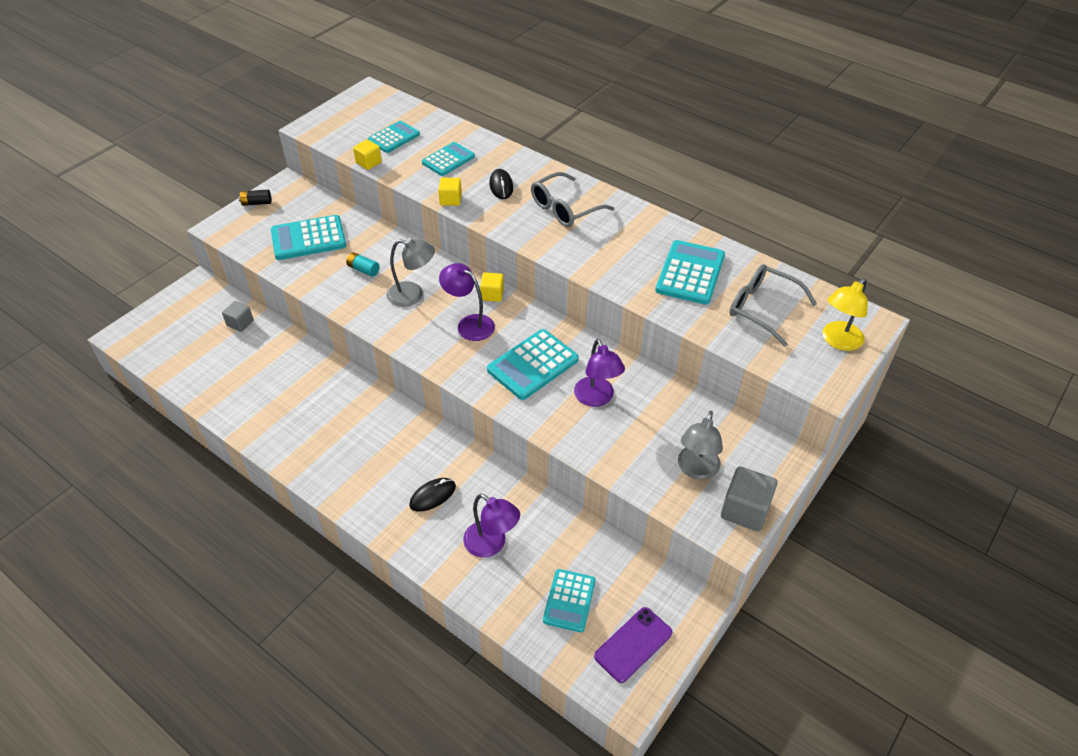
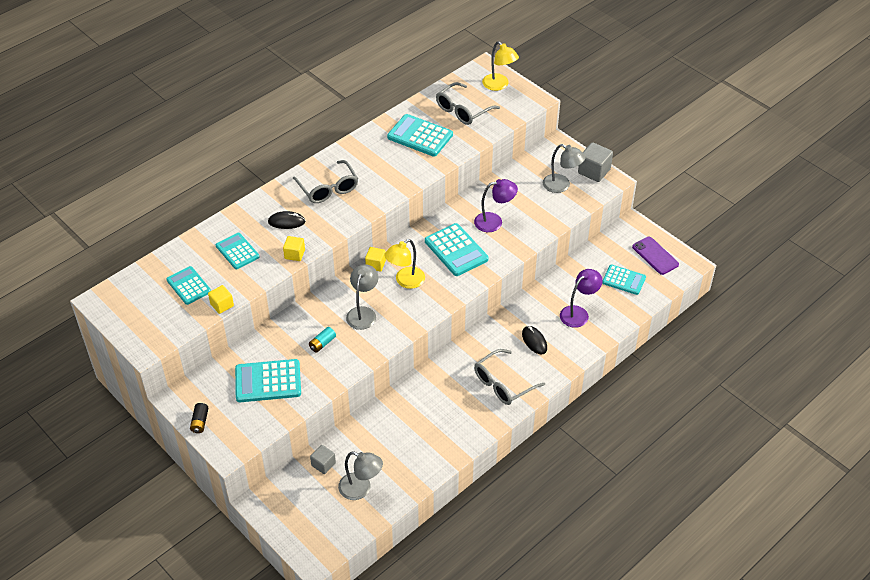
camera: 80 degrees left, 0 degrees up
turquoise calculator [271,215,346,260] -> turquoise calculator turned 90 degrees clockwise [235,359,301,402]
purple lamp [439,263,495,341] -> yellow lamp [384,239,425,289]
none -> grey lamp [338,452,383,500]
none -> grey glasses [474,349,545,405]

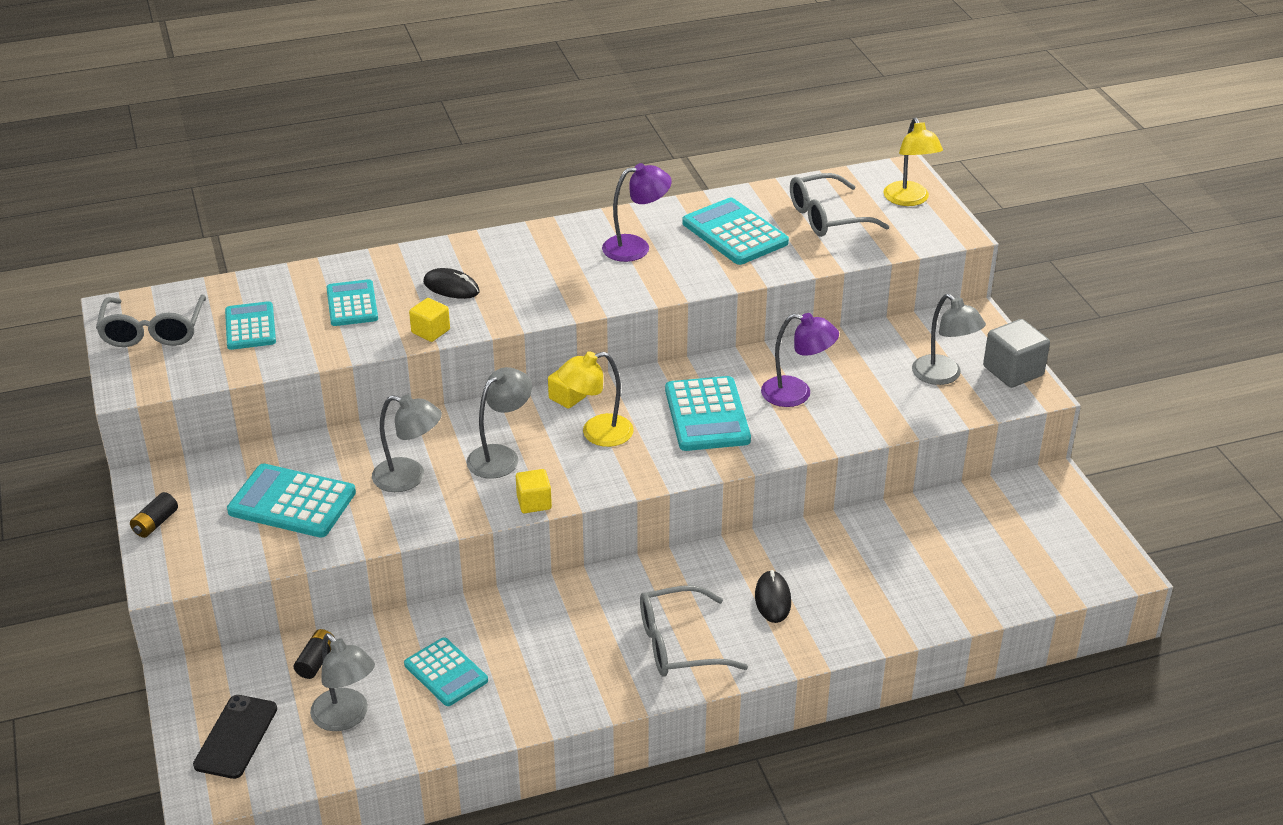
camera: 25 degrees right, 10 degrees down
yellow cube [208,285,234,314] -> yellow cube moved to [516,469,552,513]
grey glasses [293,160,358,203] -> grey glasses moved to [96,295,206,347]
turquoise battery [309,327,336,353] -> grey lamp [372,395,442,492]
grey cube [310,445,336,474] -> black battery [294,629,335,679]
purple lamp [560,269,603,328] -> purple lamp moved to [602,163,672,262]
turquoise calculator [602,265,646,295] -> turquoise calculator moved to [404,637,488,706]
purple phone [632,237,679,275] -> none
none -> black phone [193,695,277,779]

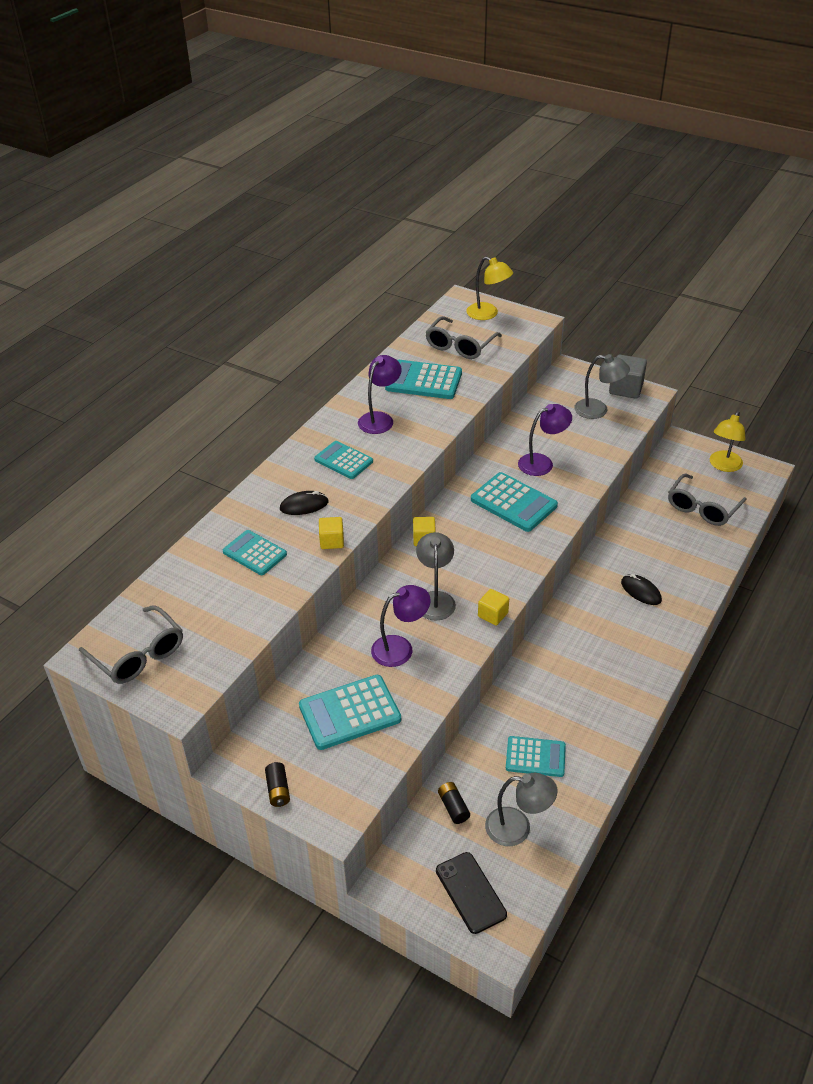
camera: 40 degrees left, 5 degrees up
turquoise calculator [225,301,276,350] -> turquoise calculator moved to [314,441,373,479]
grey lamp [372,395,442,492] -> purple lamp [371,585,431,667]
yellow lamp [557,351,634,447] -> yellow lamp moved to [710,411,746,472]
grey glasses [640,585,748,677] -> grey glasses moved to [668,473,747,526]

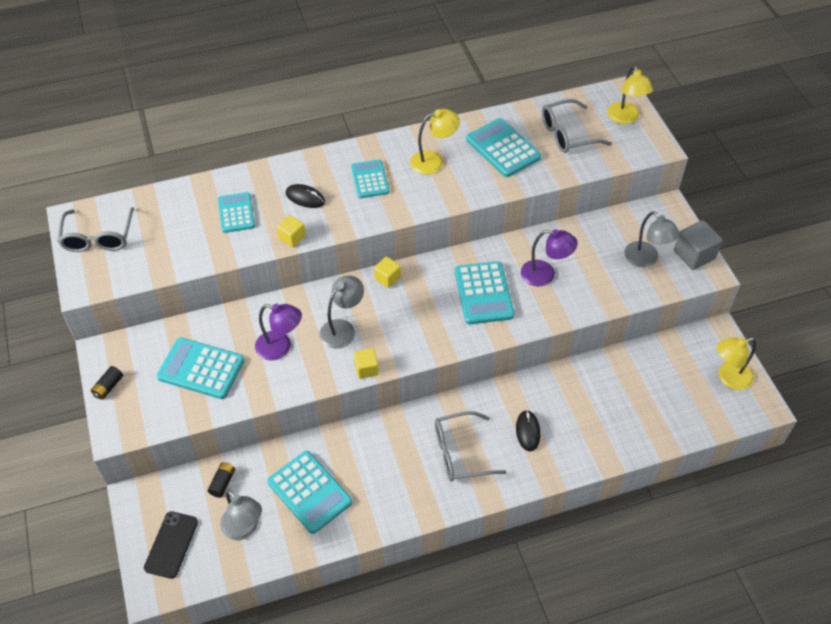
camera: 40 degrees right, 10 degrees up
purple lamp [358,355,402,434] -> yellow lamp [410,109,460,175]
turquoise calculator [506,736,566,777] -> turquoise calculator [267,451,353,534], size x1.50
grey glasses [668,473,747,526] -> grey glasses moved to [435,411,507,482]

